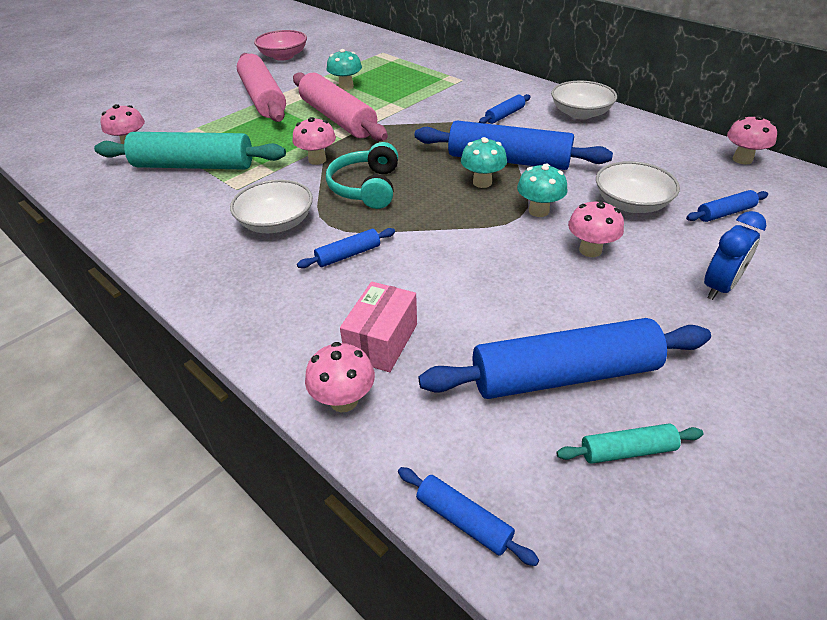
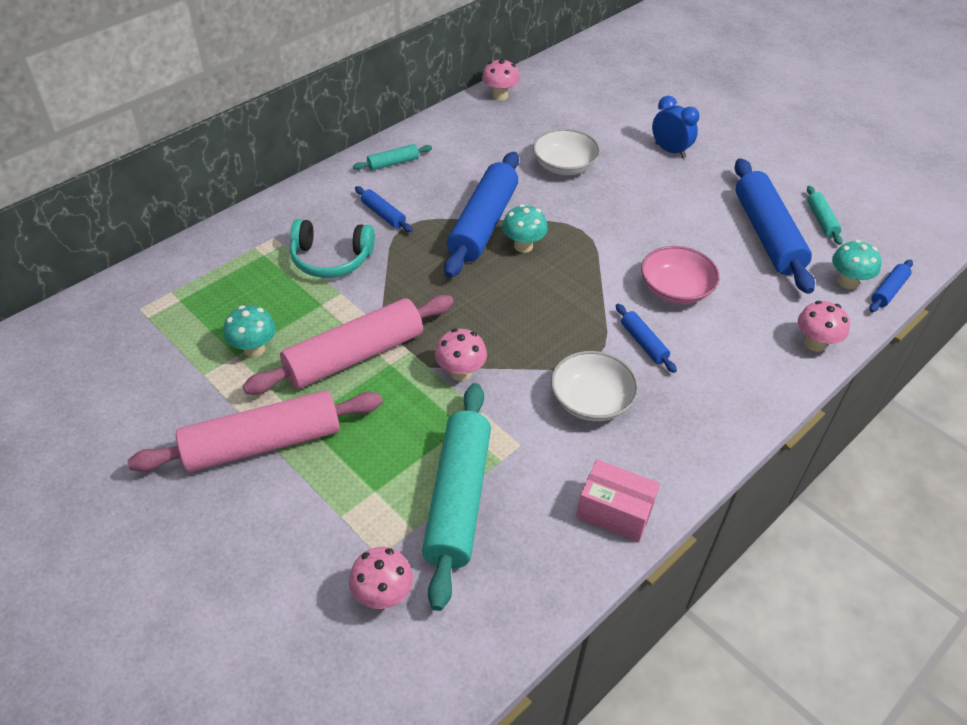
camera: 90 degrees left, 5 degrees up
pink bowl [254,30,307,61] -> pink bowl moved to [641,246,720,304]
turquoise headphones [326,142,398,209] -> turquoise headphones moved to [290,219,375,278]
pink box [340,282,417,372] -> pink box moved to [576,459,660,542]
turquoise mushroom [517,164,568,217] -> turquoise mushroom moved to [832,240,882,289]
white bowl [551,81,617,119] -> turquoise rolling pin [353,144,432,171]
pink mushroom [568,200,624,257] -> none
blue rolling pin [686,190,768,222] -> none

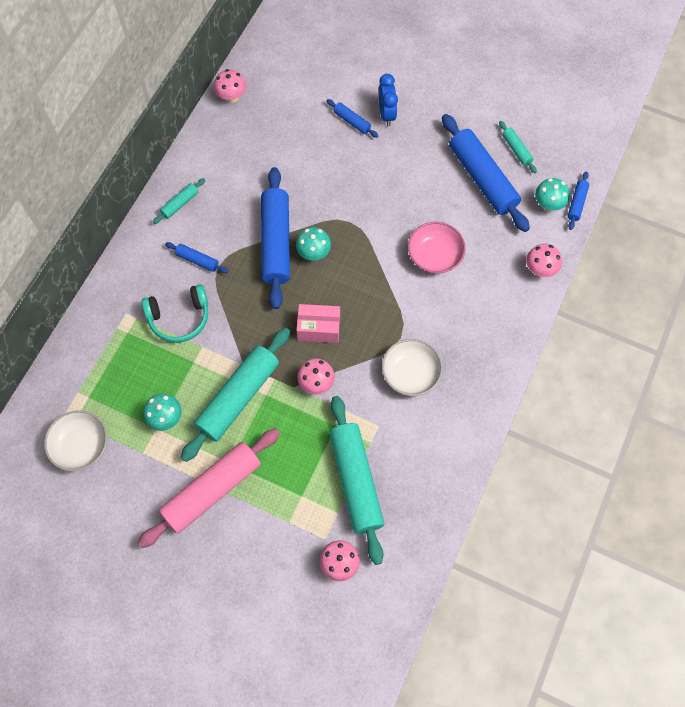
camera: 20 degrees left, 20 degrees up
pink rolling pin [243,295,454,394] -> turquoise rolling pin [181,328,290,462]
white bowl [533,129,601,175] -> white bowl moved to [44,410,107,471]
pink box [576,459,660,542] -> pink box moved to [297,304,340,343]
blue rolling pin [616,304,677,373] -> blue rolling pin moved to [326,99,379,138]
blue clock [652,96,700,158] -> blue clock turned 60 degrees clockwise [379,74,398,126]

